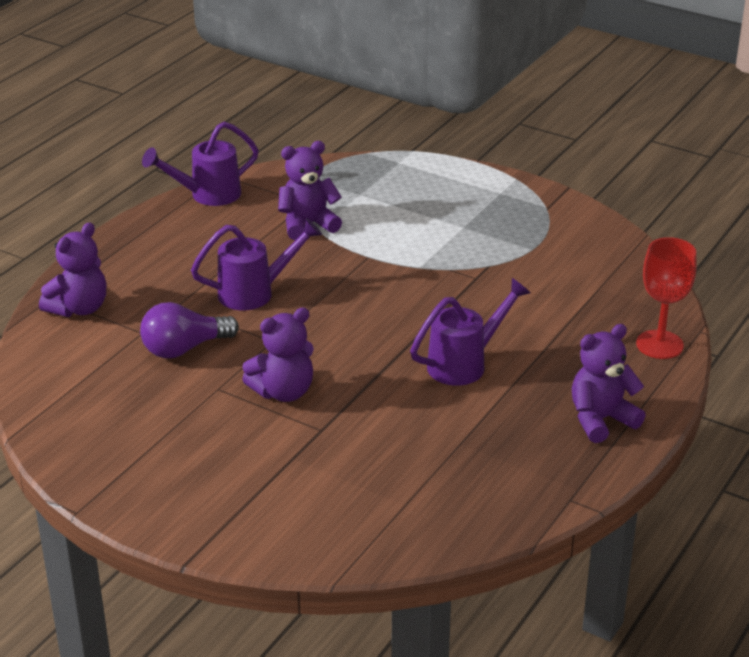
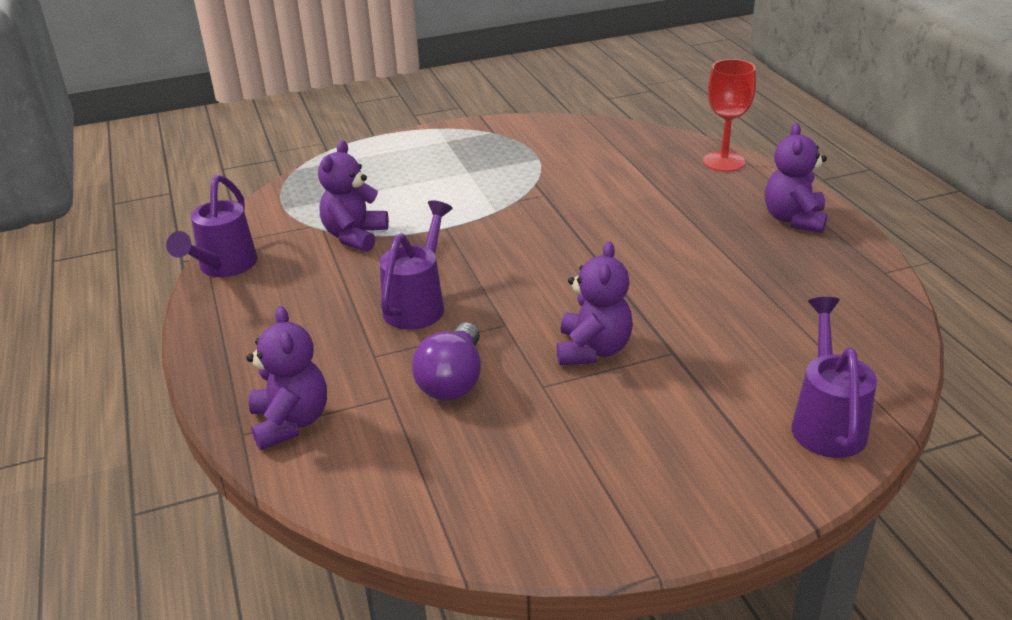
camera: 50 degrees left, 0 degrees up
purple watering can [410,278,531,386] -> purple watering can moved to [791,297,877,458]

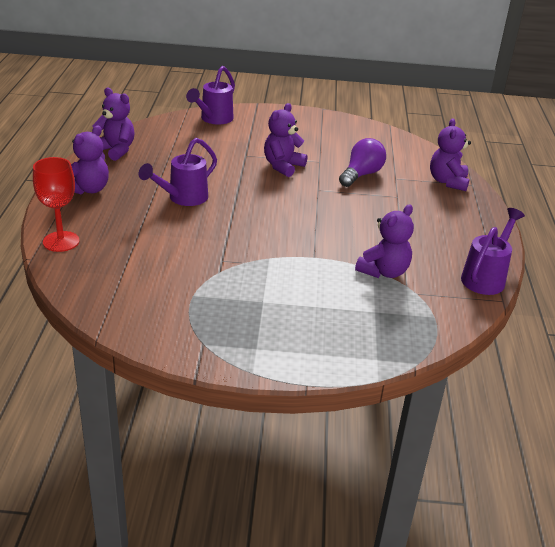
camera: 160 degrees left, 0 degrees up
purple watering can [380,200,453,330] -> purple watering can moved to [139,138,217,206]
none -> purple teddy bear [92,87,135,161]

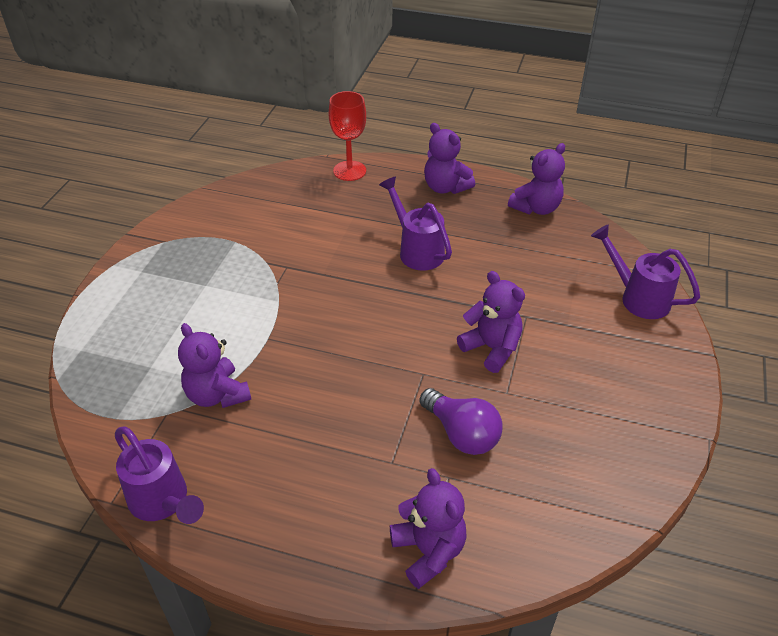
camera: 105 degrees right, 10 degrees up
purple teddy bear [430,118,471,191] -> purple teddy bear turned 45 degrees clockwise [390,468,467,589]

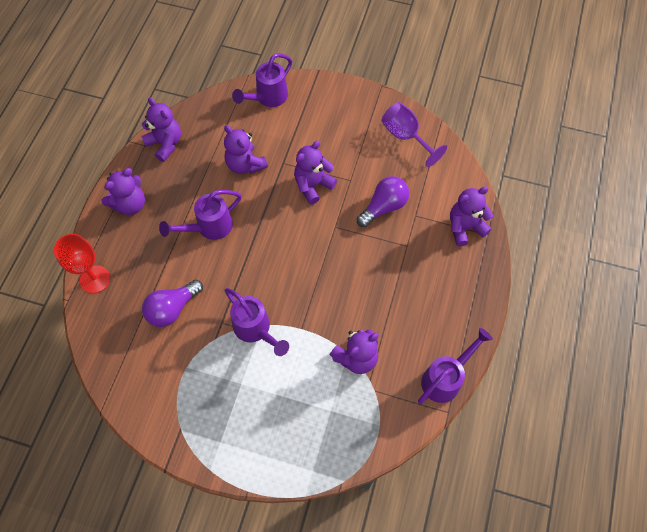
camera: 90 degrees left, 20 degrees up
none -> purple light bulb [142,280,203,327]
none -> purple teddy bear [224,125,268,174]
none -> purple watering can [224,288,289,356]
none -> purple goblet [382,102,447,167]

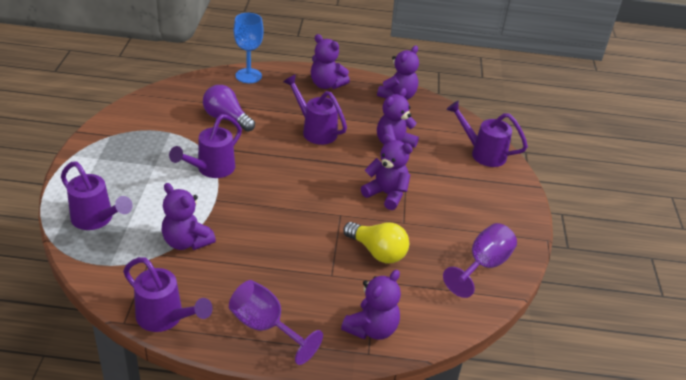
camera: 75 degrees right, 25 degrees down
red goblet [54,234,110,293] -> blue goblet [234,13,264,83]
purple light bulb [357,176,409,227] -> yellow light bulb [343,222,409,263]
purple teddy bear [450,186,493,246] -> purple teddy bear turned 75 degrees clockwise [341,270,401,340]
none -> purple watering can [61,161,133,230]
none -> purple goblet [229,280,323,365]

